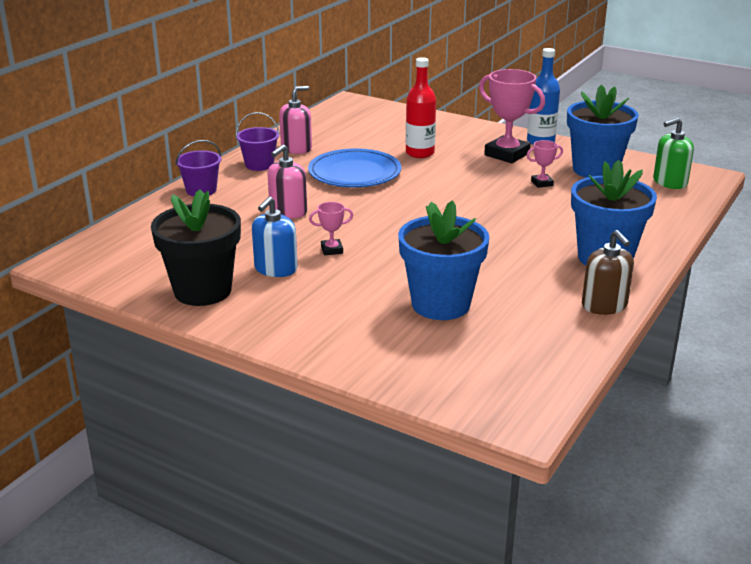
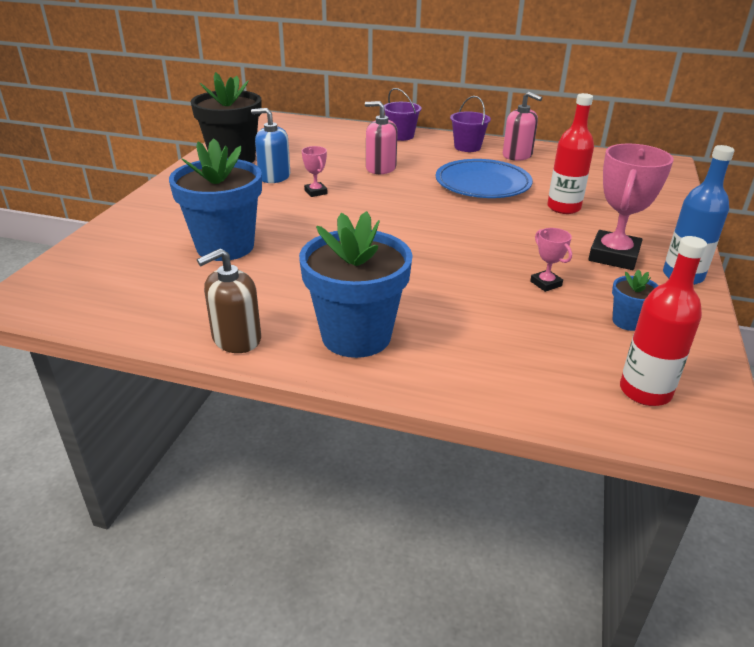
camera: 75 degrees right, 5 degrees up
blue flower pot [567,85,639,178] -> blue flower pot [612,270,659,331], size x0.45
green soap dispenser [653,118,694,189] -> red bottle [620,236,707,406]

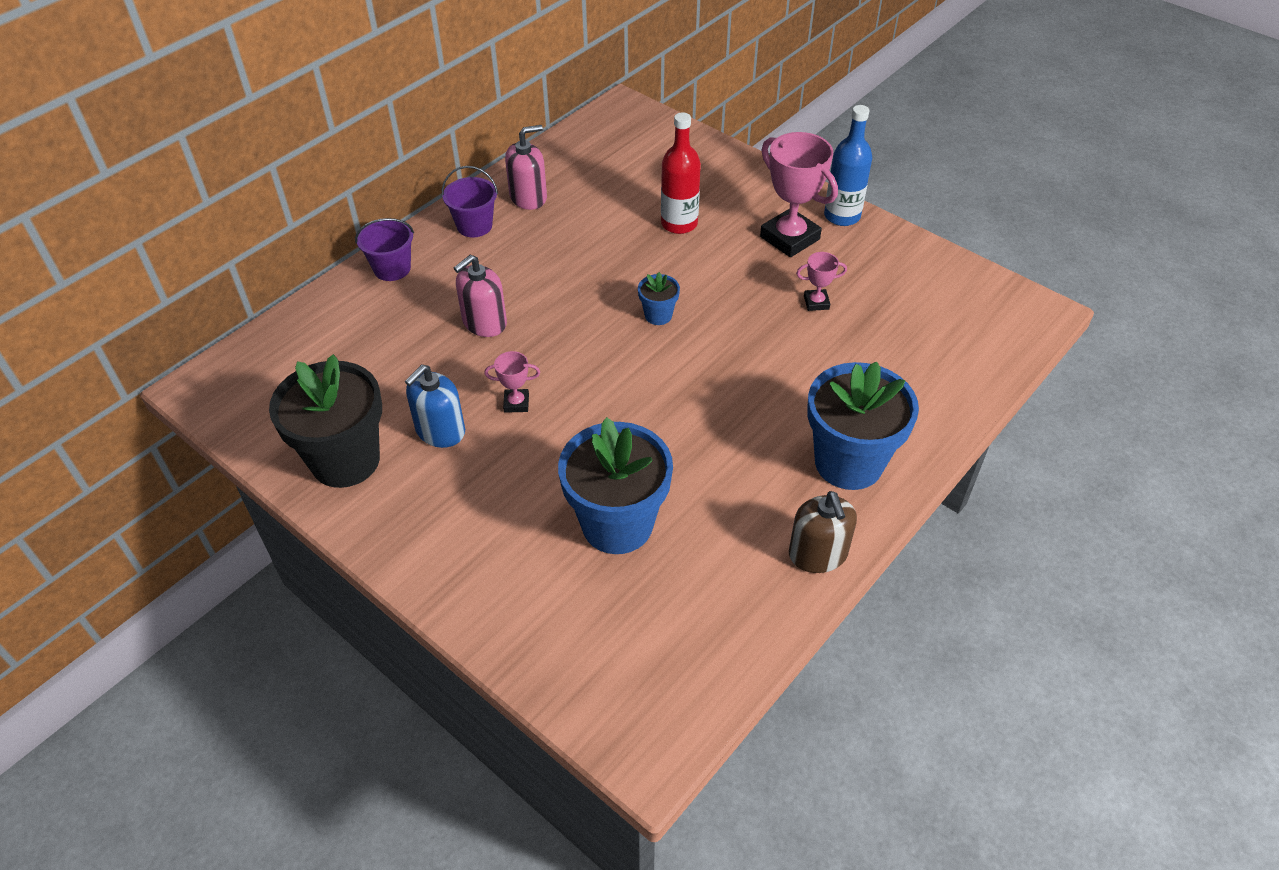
camera: 65 degrees left, 15 degrees up
blue plate [436,159,533,198] -> none
blue flower pot [612,270,659,331] -> blue flower pot moved to [638,272,680,325]
red bottle [620,236,707,406] -> none

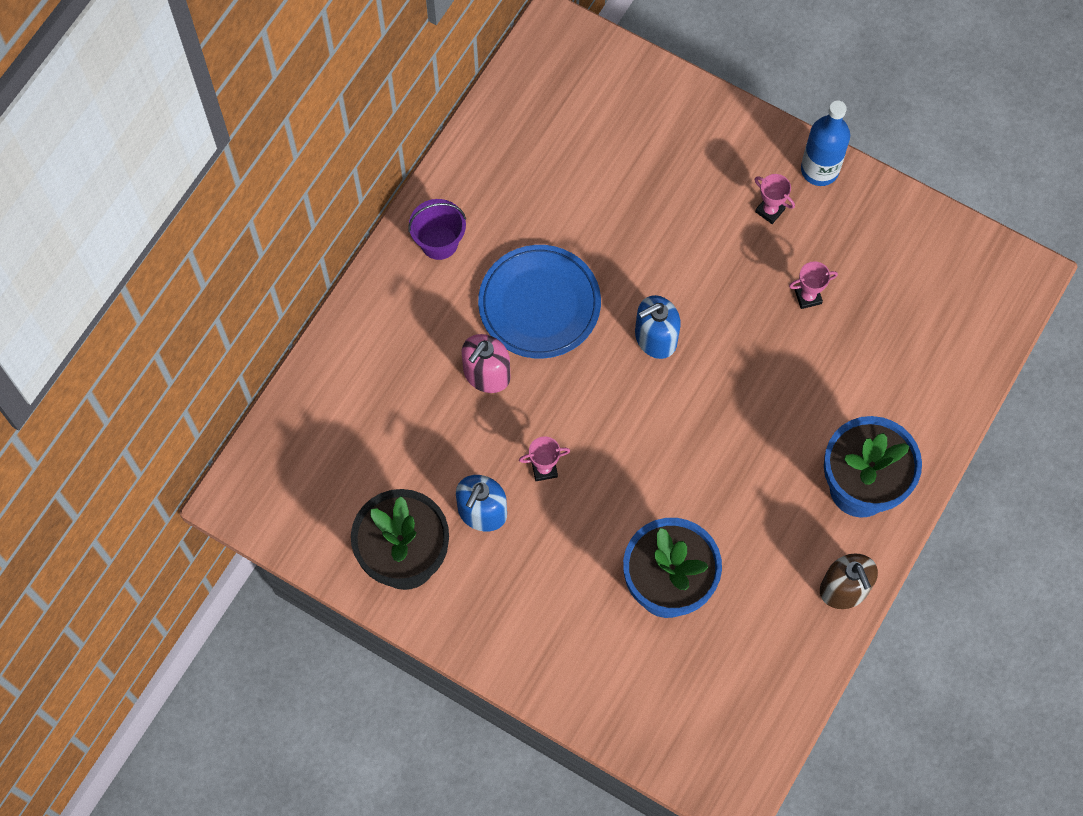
camera: 10 degrees left, 20 degrees up
purple bucket [355,218,414,281] -> none
pink soap dispenser [505,125,547,210] -> none
blue flower pot [638,272,680,325] -> blue soap dispenser [635,295,681,359]
red bottle [661,112,701,234] -> none
pink trophy [760,132,838,257] -> pink trophy [754,174,795,224], size x0.48
none -> blue plate [478,245,601,359]

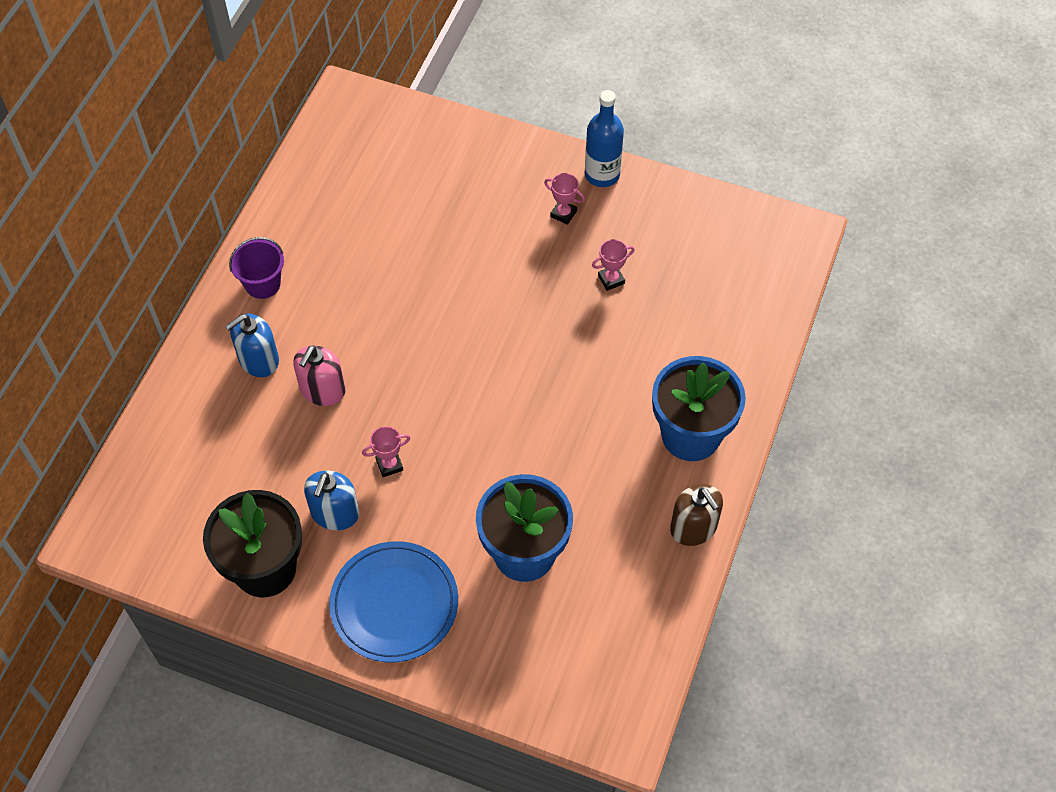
camera: 10 degrees left, 10 degrees down
blue plate [478,245,601,359] -> blue plate moved to [329,541,458,663]
blue soap dispenser [635,295,681,359] -> blue soap dispenser moved to [225,314,279,377]

